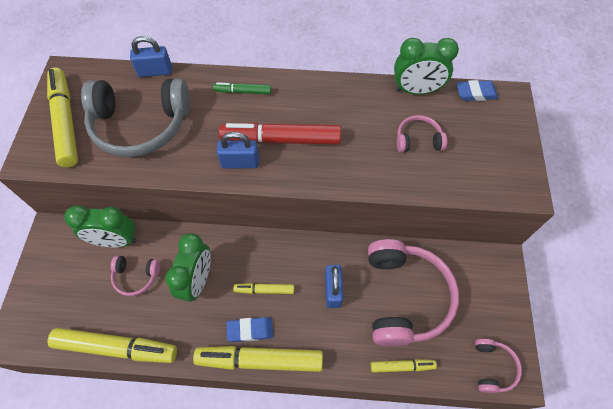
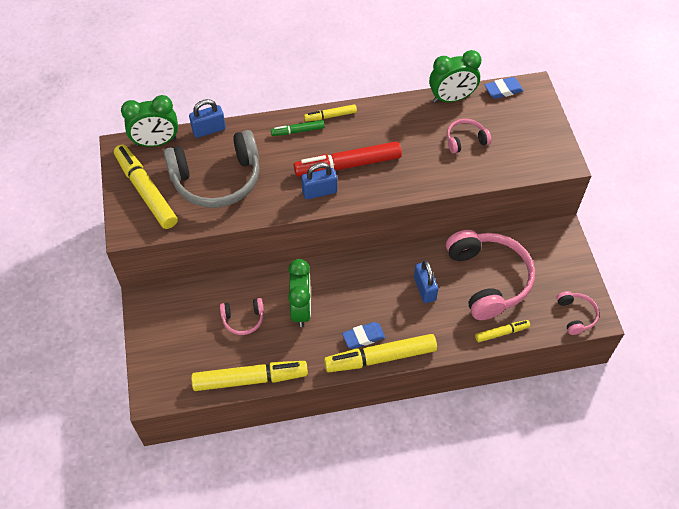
camera: 15 degrees left, 5 degrees down
green clock [65,205,137,247] -> green clock moved to [121,95,178,147]
yellow marker [233,283,294,294] -> yellow marker moved to [304,104,357,122]

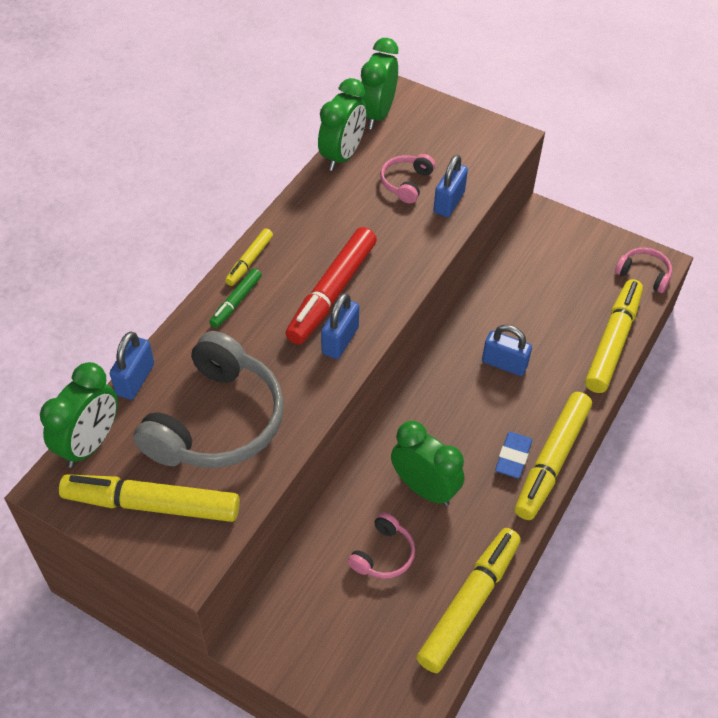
camera: 50 degrees left, 5 degrees down
pink headphones [446,230,535,320] -> none
yellow marker [475,320,530,342] -> yellow marker [585,279,643,393], size x1.96
blue eraser [485,77,523,99] -> green clock [359,38,398,130]
none -> blue padlock [433,155,468,217]

